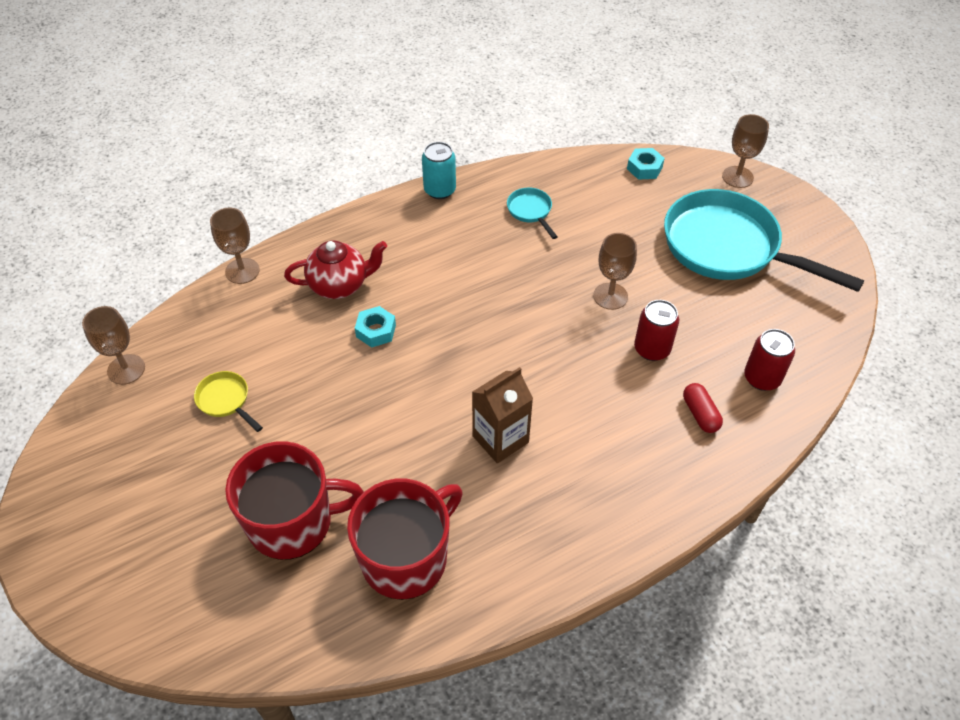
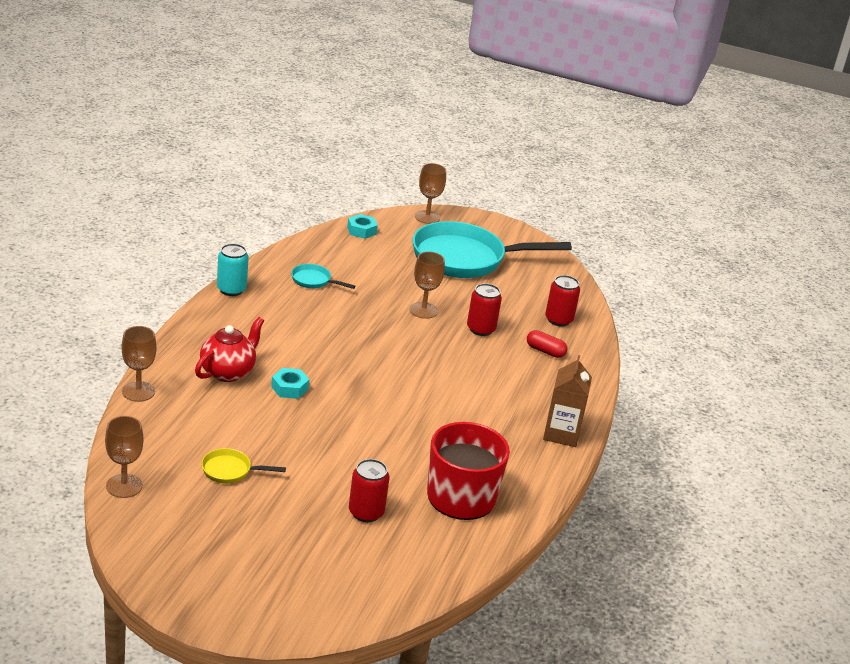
camera: 45 degrees left, 20 degrees down
red mug [225,441,364,560] -> red can [349,459,390,522]
brown carton [472,367,533,463] -> brown carton moved to [543,355,592,447]

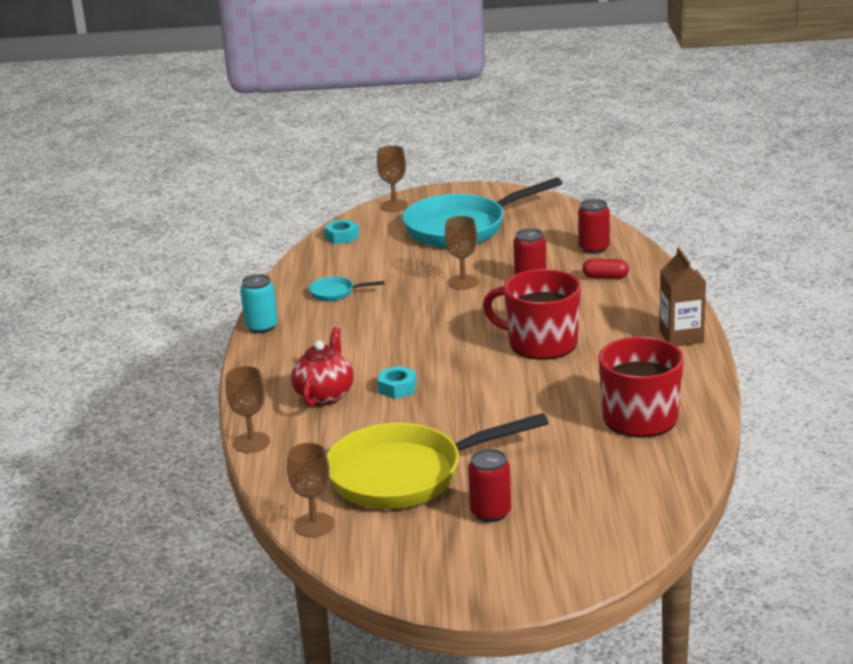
camera: 15 degrees left, 5 degrees down
yellow pan [201,448,286,483] -> yellow pan [327,413,549,509], size x2.46
red can [349,459,390,522] -> red can moved to [468,449,512,522]
none -> red mug [483,269,581,360]

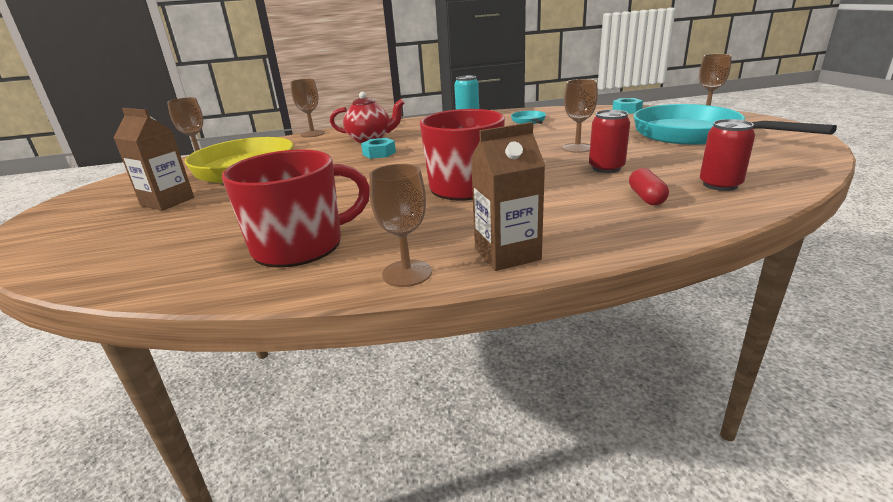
camera: 80 degrees right, 0 degrees up
red can [468,449,512,522] -> brown carton [114,108,194,211]
none -> brown goblet [369,164,432,287]

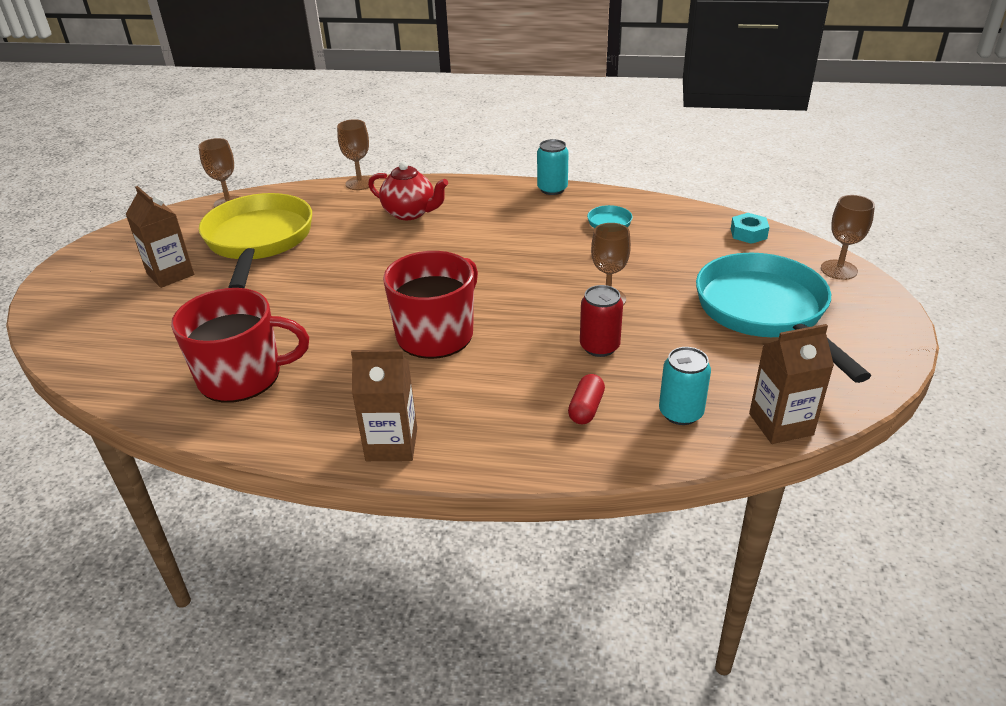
camera: 20 degrees right, 10 degrees up
turquoise nut [361,138,396,159] -> none
brown goblet [369,164,432,287] -> none
red can [700,119,755,191] -> turquoise can [659,347,711,425]
none -> brown carton [749,324,834,444]

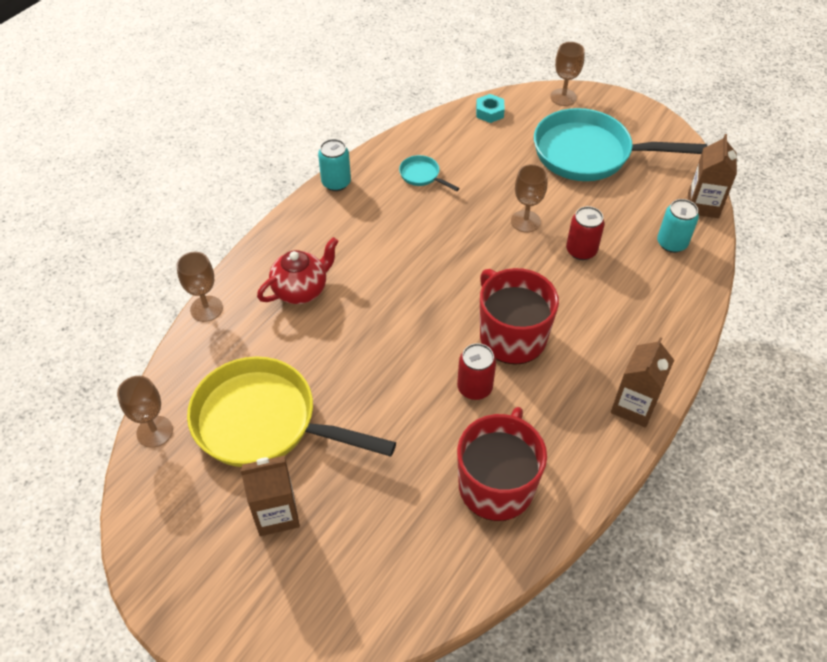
camera: 65 degrees left, 15 degrees up
red capsule [568,374,605,425] -> none
none -> red can [457,343,496,400]

